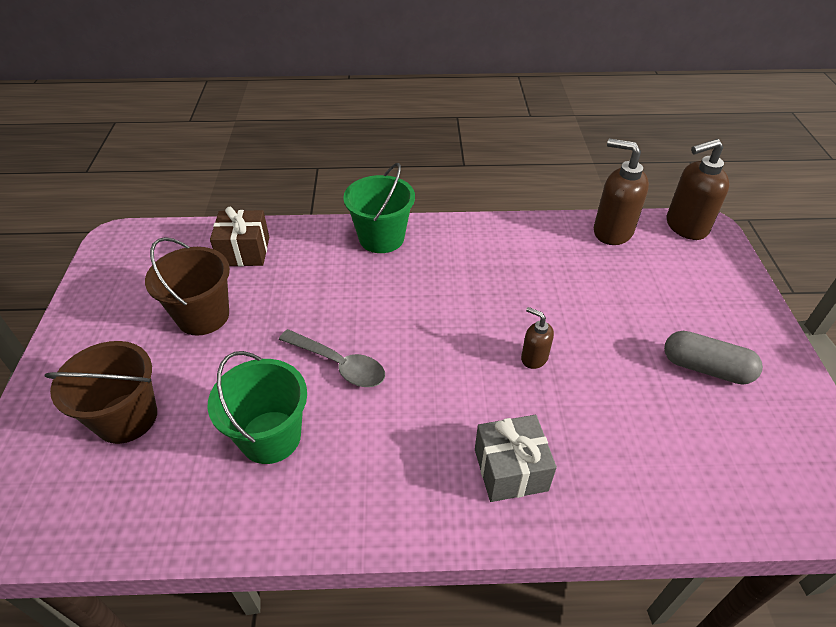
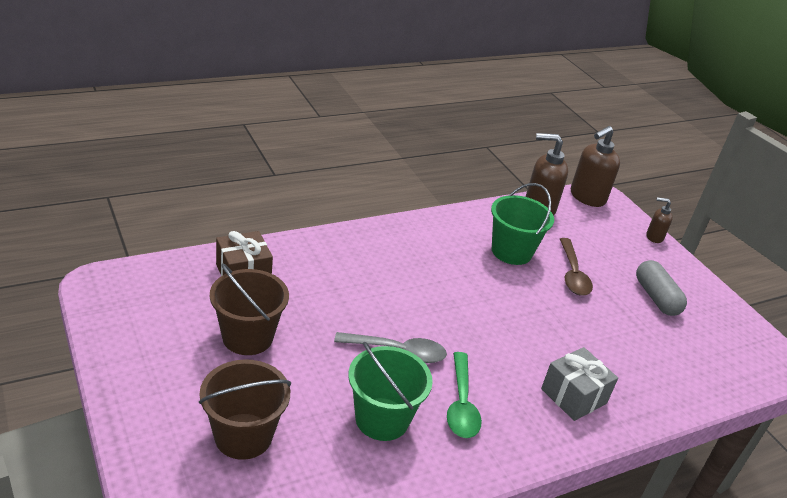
camera: 30 degrees left, 10 degrees down
green bucket [343,163,415,253] -> green bucket moved to [491,183,554,265]
brown soap dispenser [521,307,554,369] -> brown soap dispenser moved to [646,197,673,243]
grey capsule [664,331,763,385] -> grey capsule turned 75 degrees clockwise [636,260,687,316]
none -> green spoon [447,352,482,438]
none -> brown spoon [560,238,593,296]

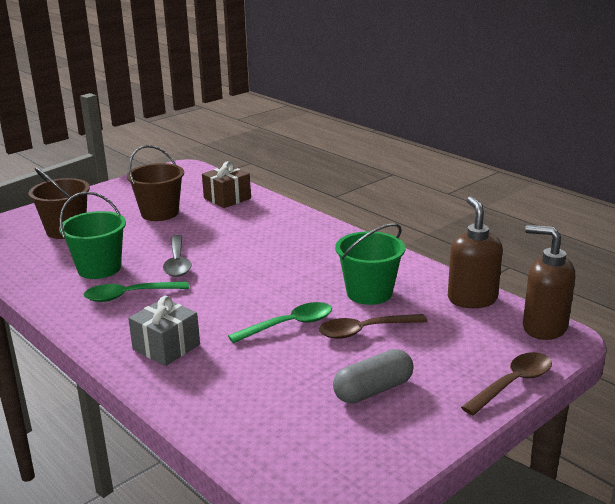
camera: 80 degrees right, 10 degrees down
brown soap dispenser [646,197,673,243] -> brown spoon [461,352,552,416]
none -> green spoon [228,302,332,343]

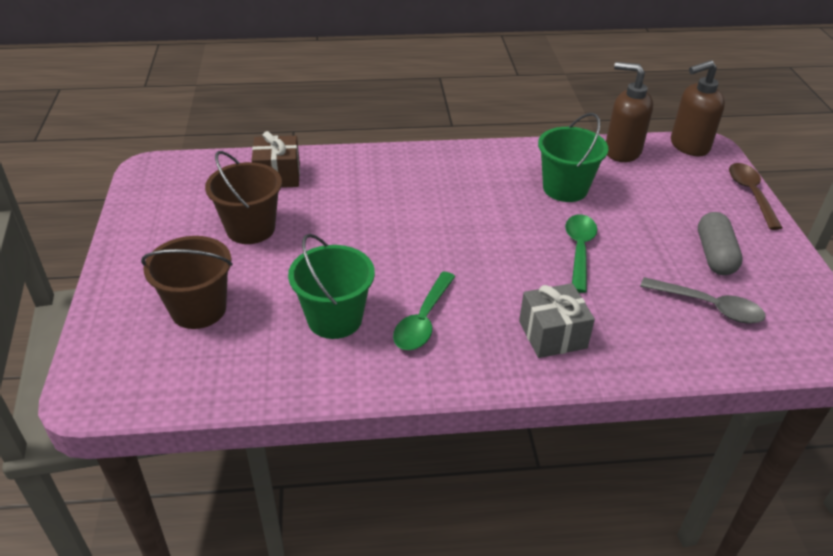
camera: 55 degrees left, 15 degrees up
grey spoon [163,235,192,277] -> grey spoon moved to [640,277,766,324]
brown spoon [319,314,427,339] -> none

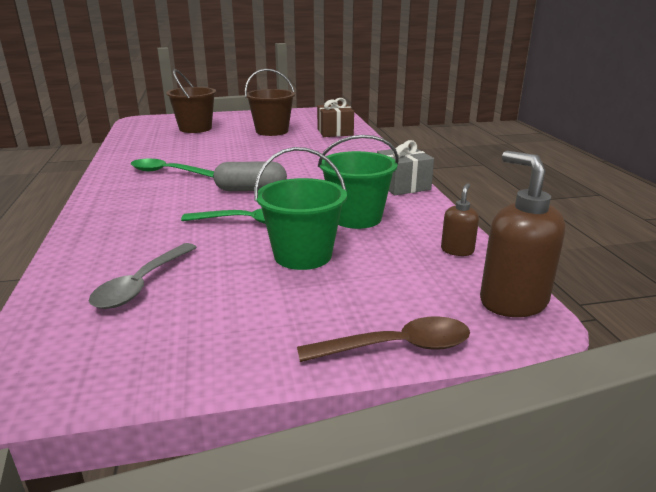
camera: 85 degrees right, 15 degrees down
green bucket [288,234,375,339] -> green bucket moved to [254,147,347,270]
grey gift [519,283,595,358] -> grey gift moved to [377,140,434,195]
brown soap dispenser [606,62,653,162] -> brown soap dispenser [441,183,479,256], size x0.53
grey capsule [698,212,743,275] -> grey capsule moved to [213,161,287,191]

